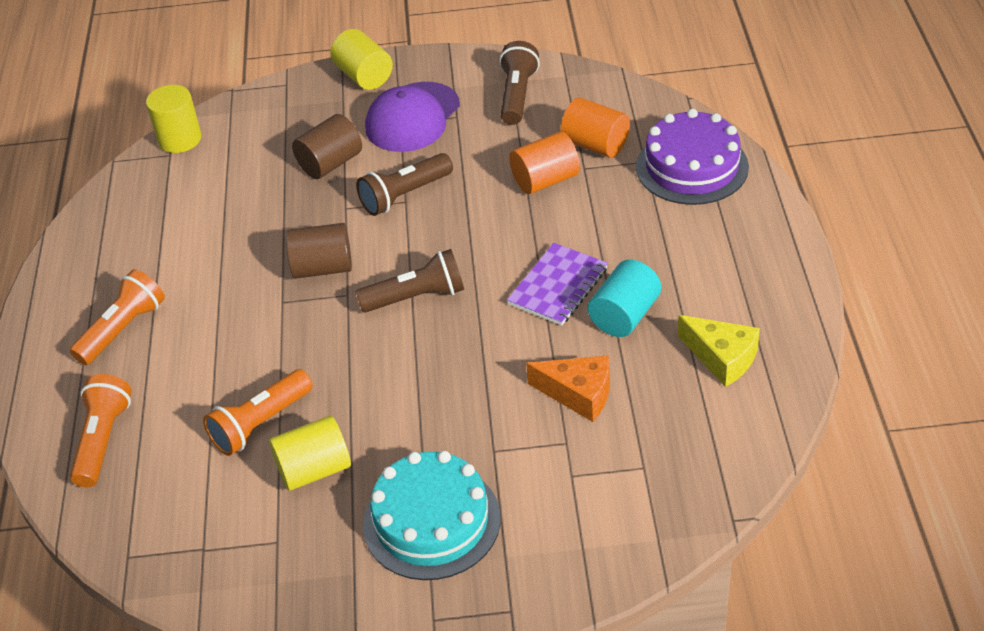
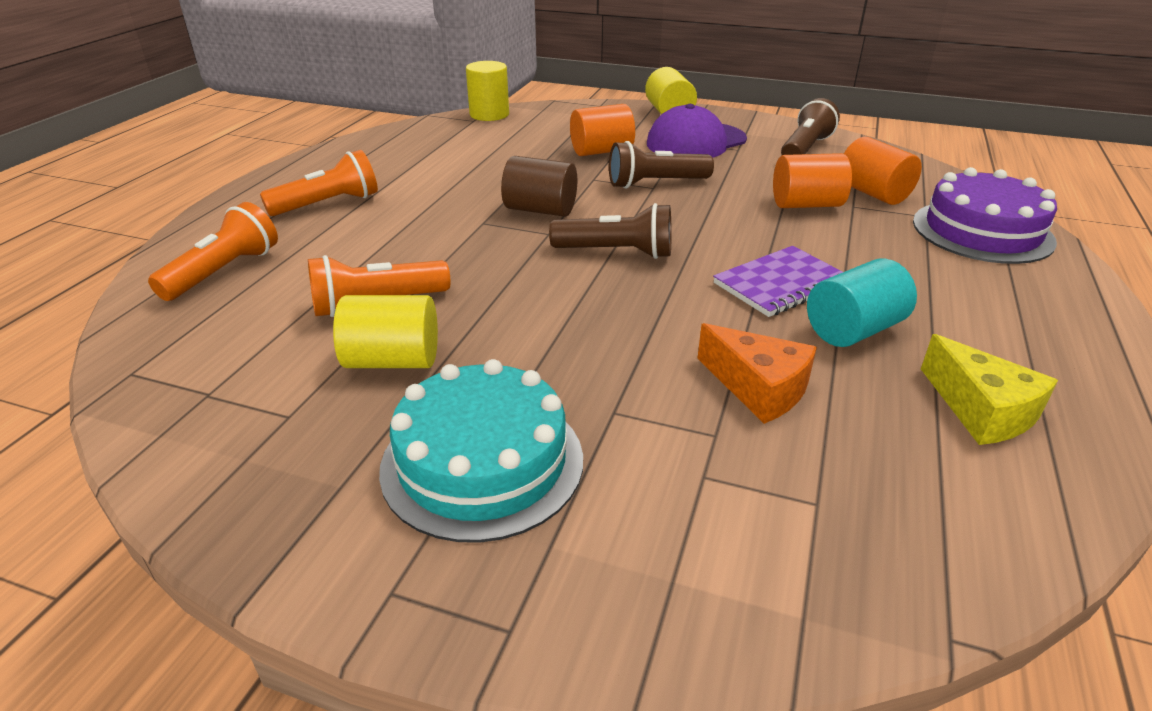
camera: 20 degrees right, 10 degrees down
brown cylinder [292,114,362,179] -> orange cylinder [570,104,635,156]

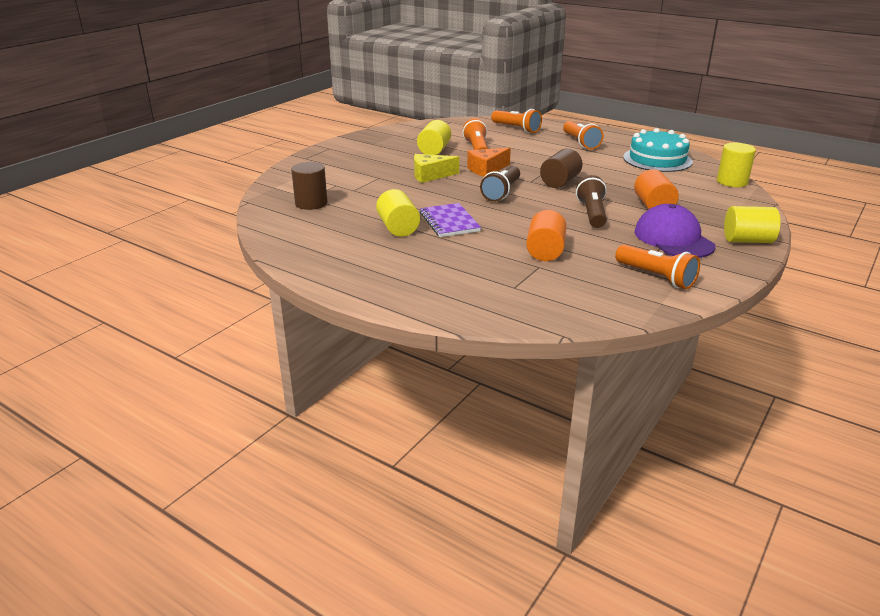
camera: 105 degrees right, 5 degrees down
turquoise cake [379,359,583,543] -> turquoise cake moved to [623,128,693,172]
orange cheese [697,323,817,424] -> orange cheese moved to [467,148,511,177]
brown flashlight [781,98,840,155] -> orange flashlight [615,245,700,289]
turquoise cylinder [807,259,917,347] -> yellow cylinder [376,189,420,237]
orange cylinder [844,137,922,205] -> none
purple cake [913,167,1057,264] -> none
yellow cheese [921,334,1058,445] -> yellow cheese moved to [414,154,459,183]
none -> brown cylinder [291,162,327,210]

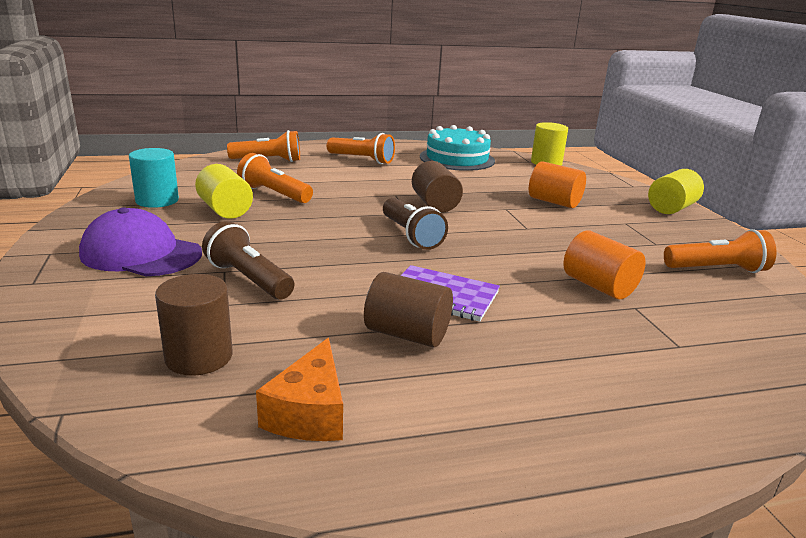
camera: 50 degrees left, 5 degrees down
yellow cylinder [376,189,420,237] -> brown cylinder [364,272,453,347]
yellow cheese [414,154,459,183] -> none
orange cheese [467,148,511,177] -> orange cheese moved to [256,338,343,441]
brown flashlight [576,175,607,228] -> brown flashlight moved to [202,221,294,300]
purple cap [634,204,716,258] -> purple cap moved to [79,207,202,276]
none -> turquoise cylinder [129,148,179,208]

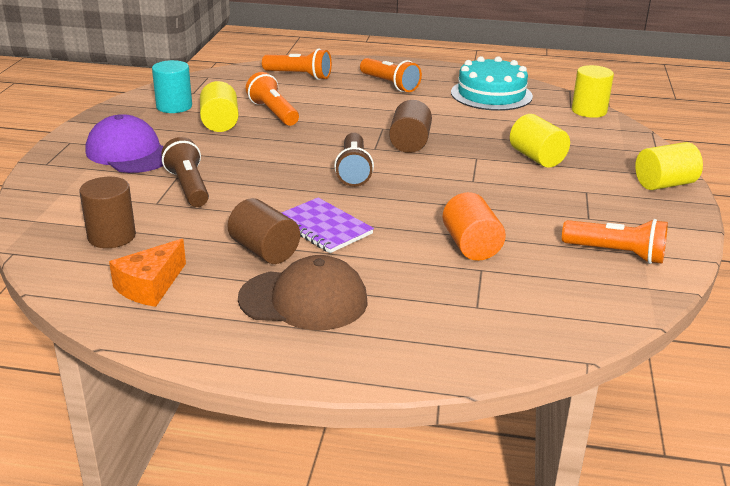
camera: 25 degrees right, 5 degrees up
orange cylinder [529,161,586,208] -> yellow cylinder [510,114,570,167]
none -> brown cap [238,255,368,330]

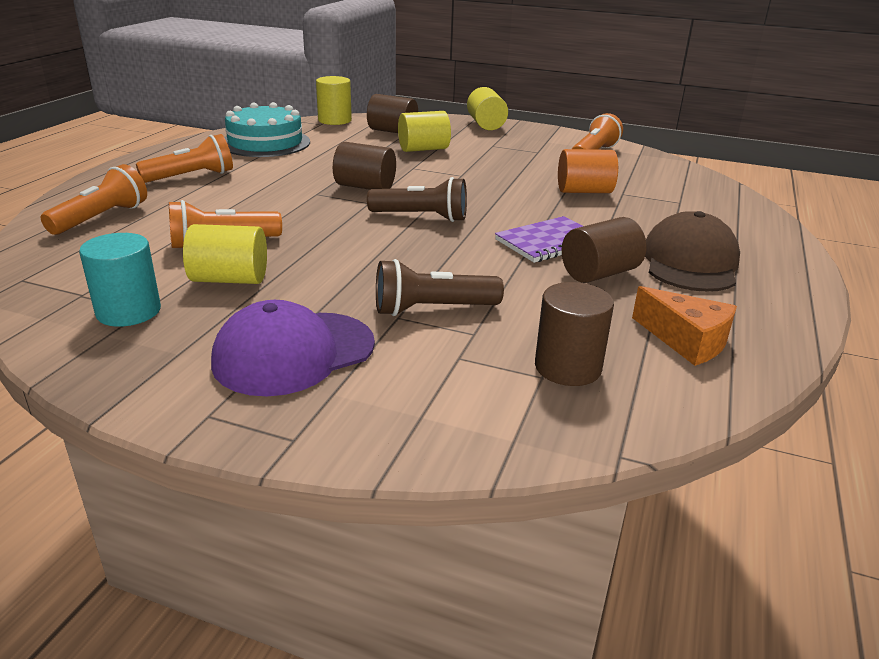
camera: 80 degrees left, 0 degrees up
none -> brown cylinder [367,94,418,133]

